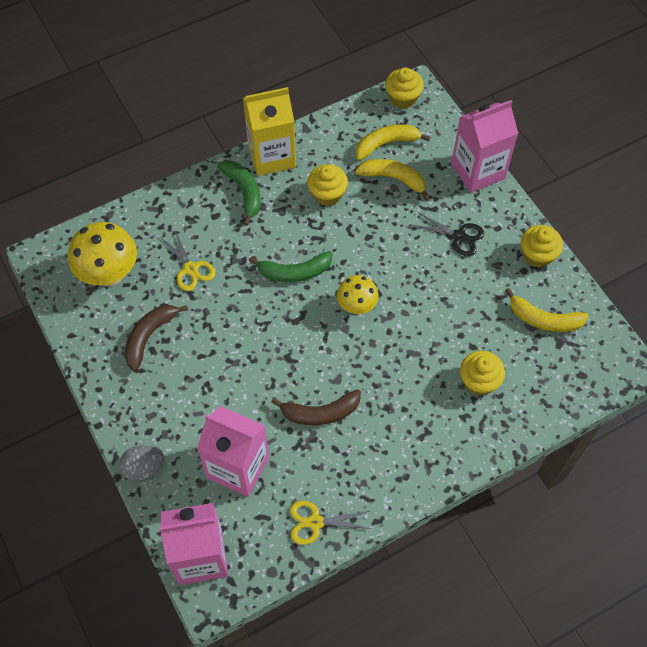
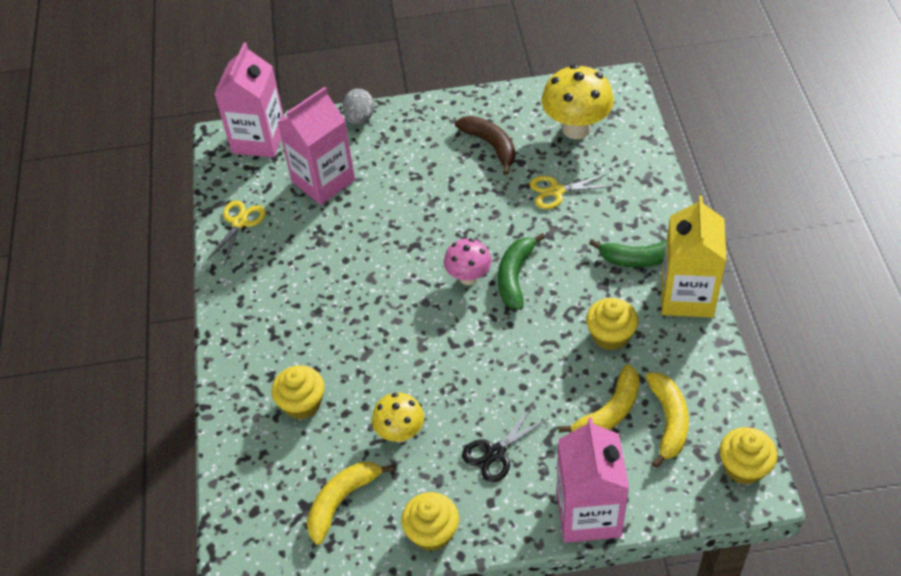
camera: 115 degrees right, 10 degrees down
brown banana [271,389,361,425] -> none
yellow mushroom [337,275,379,314] -> yellow mushroom moved to [372,393,424,443]
none -> pink mushroom [444,238,491,285]

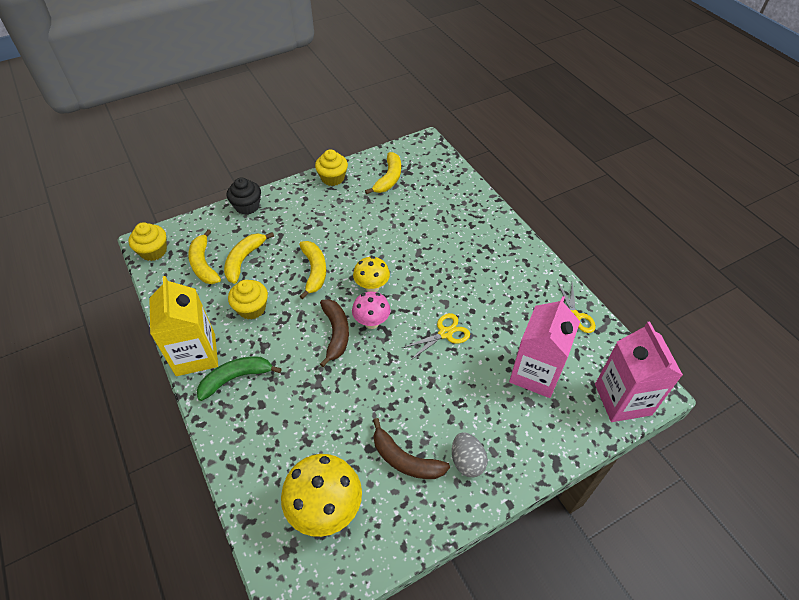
camera: 155 degrees right, 0 degrees up
yellow cupcake [271,366,325,419] -> none
grey egg [342,89,374,125] -> grey egg moved to [452,432,488,477]
yellow mushroom [372,393,424,443] -> yellow mushroom moved to [353,256,390,292]
black scissors [462,407,548,482] -> none
green banana [498,233,546,310] -> brown banana [320,299,349,367]
yellow scissors [530,174,613,209] -> yellow scissors moved to [402,313,470,360]
pink carton [556,418,629,543] -> black cupcake [227,177,261,215]
none -> yellow banana [299,241,326,299]

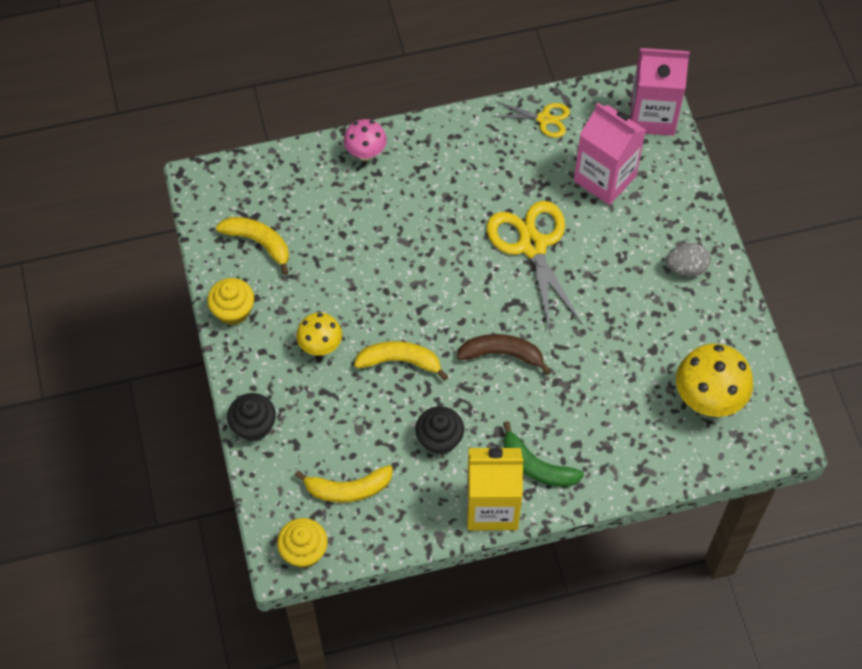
camera: 75 degrees left, 10 degrees up
green banana [197,356,282,401] -> green banana turned 45 degrees counterclockwise [503,421,584,487]
yellow banana [224,232,274,284] -> none
yellow cupcake [228,280,268,320] -> black cupcake [415,406,464,455]
pink mushroom [352,292,391,329] -> pink mushroom moved to [344,119,387,161]
yellow mushroom [353,256,390,292] -> yellow mushroom moved to [296,313,342,356]
brown banana [373,418,450,479] -> none
yellow scissors [402,313,470,360] -> yellow scissors [487,201,582,333], size x1.85

